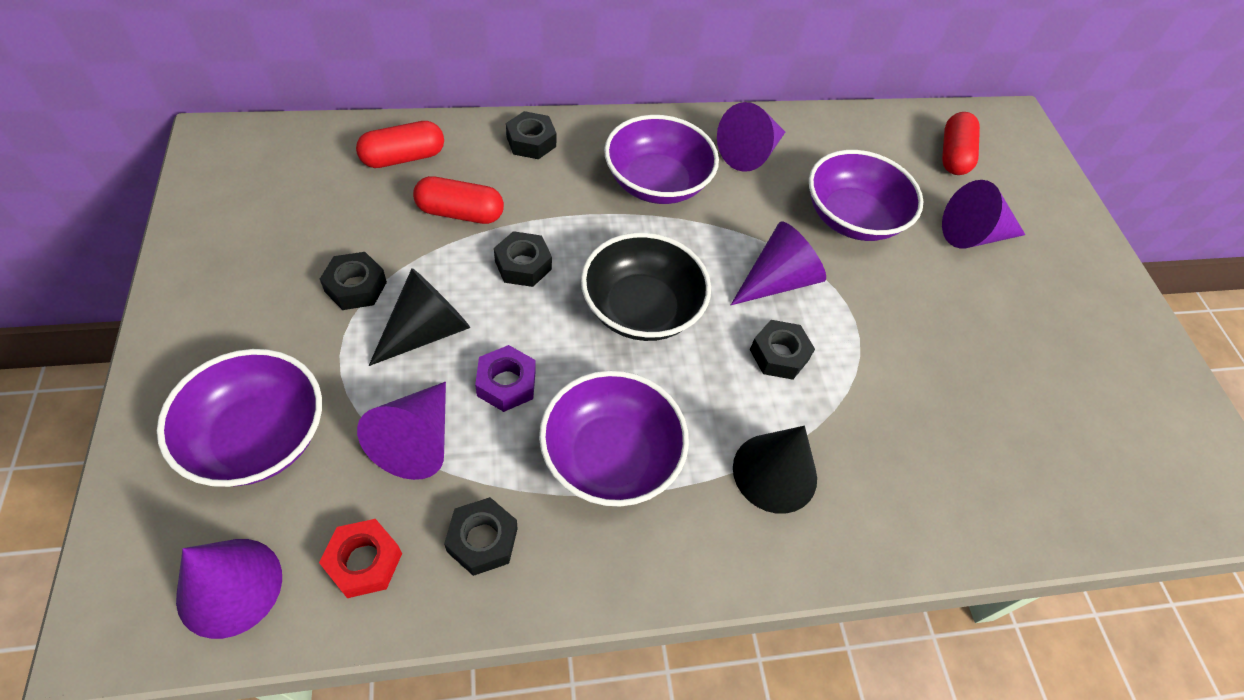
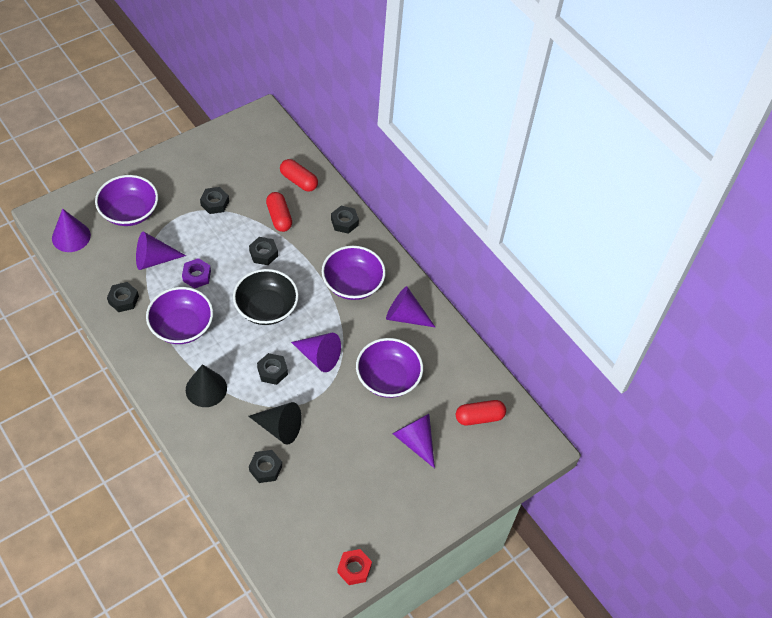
camera: 65 degrees right, 0 degrees up
red nut [319,519,402,598] -> red nut moved to [337,549,372,585]
black cone [369,268,470,366] -> black cone moved to [248,402,302,445]
none -> black nut [249,450,282,483]

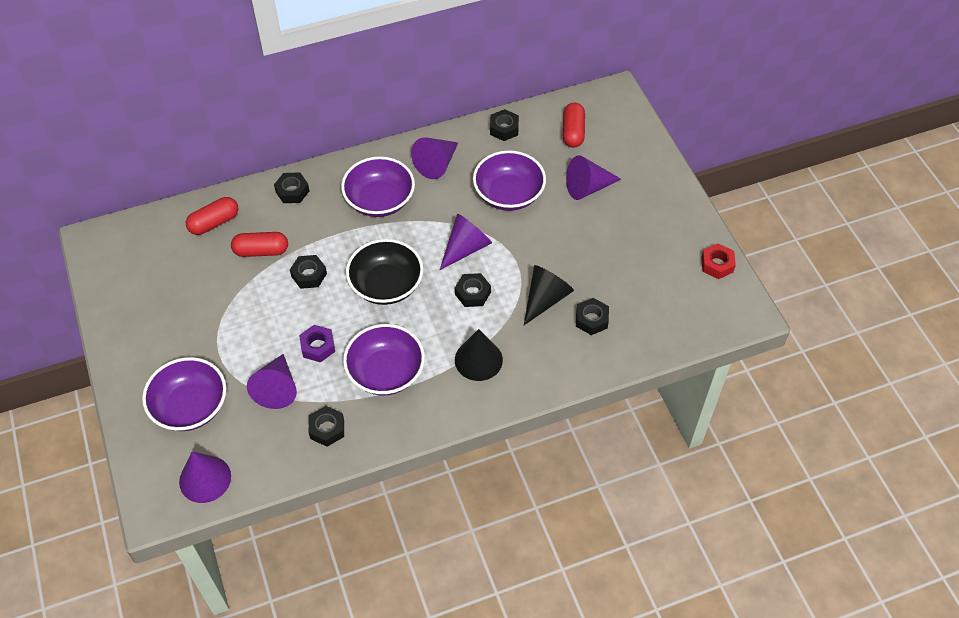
camera: 70 degrees left, 0 degrees up
black nut [200,187,229,214] -> black nut moved to [490,109,519,141]

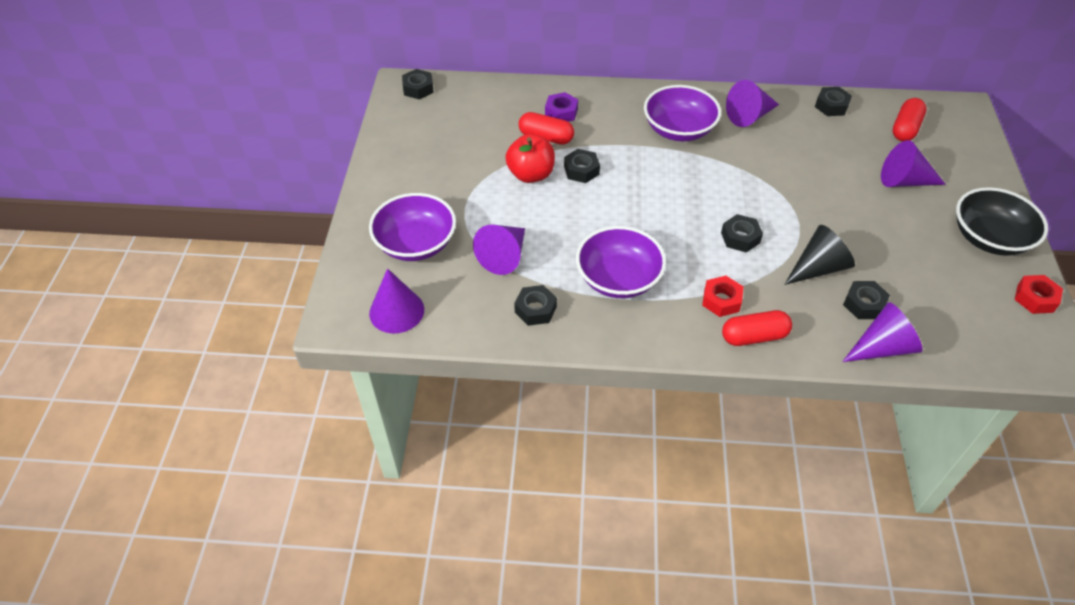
camera: 25 degrees right, 5 degrees down
red capsule [186,197,238,235] -> red capsule moved to [722,310,792,346]
black nut [274,172,309,203] -> black nut moved to [402,69,434,99]
purple nut [299,325,335,363] -> purple nut moved to [545,92,578,122]
black bowl [346,239,423,305] -> black bowl moved to [956,187,1048,256]
purple cone [440,214,492,270] -> purple cone moved to [842,302,922,362]
black cone [455,329,503,381] -> red nut [702,276,744,317]
purple bowl [473,150,546,211] -> none
none -> red apple [505,134,555,183]

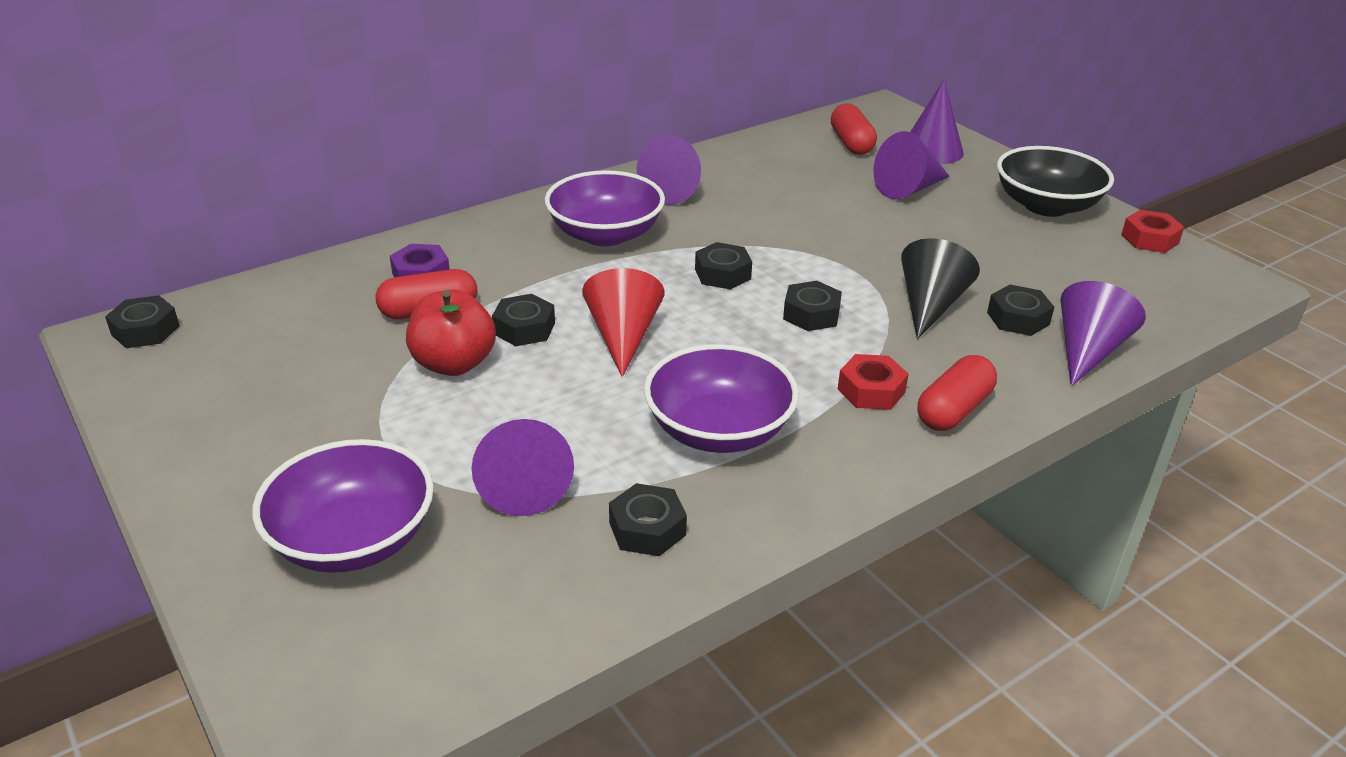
camera: 40 degrees left, 15 degrees down
purple cone [369,269,424,334] -> purple cone moved to [910,80,964,164]
black nut [815,87,852,116] -> black nut moved to [695,242,752,289]
none -> red cone [582,268,665,377]

